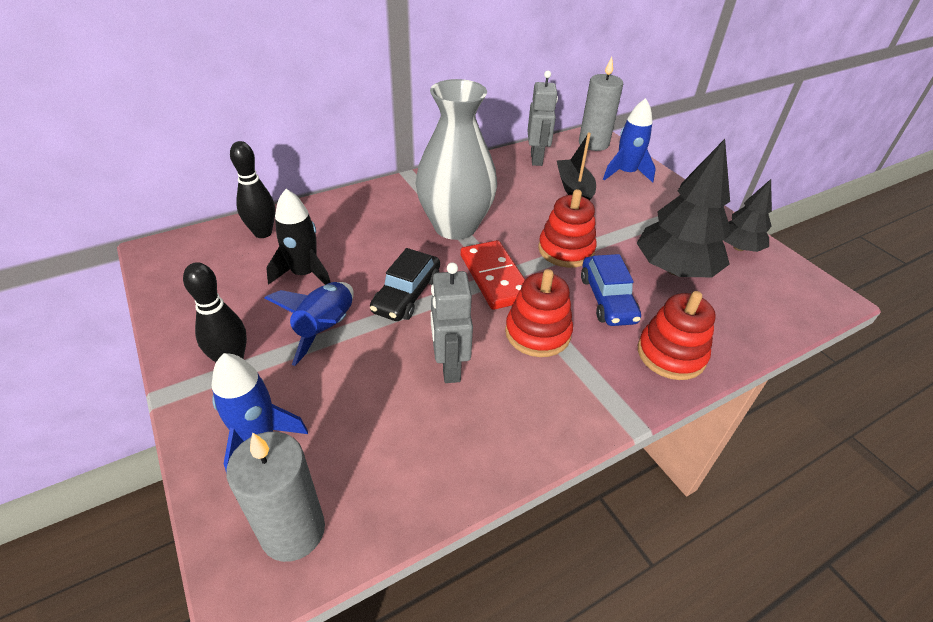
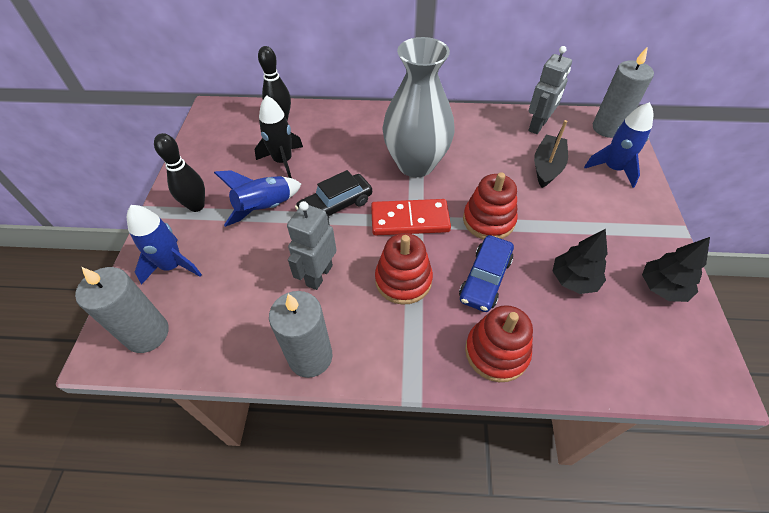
camera: 35 degrees right, 10 degrees up
red domino [460,240,525,310] -> red domino turned 75 degrees clockwise [371,199,451,235]
black tree [637,139,730,277] -> black tree [552,229,608,294], size x0.59
none -> grey candle [269,291,333,378]

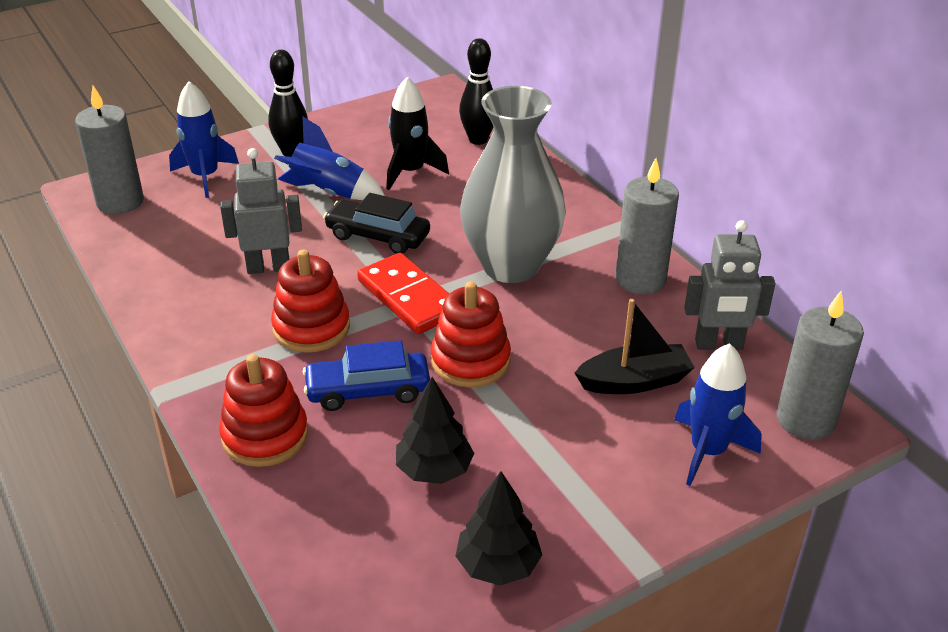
camera: 55 degrees right, 15 degrees down
grey candle [269,291,333,378] -> grey candle moved to [615,158,679,294]

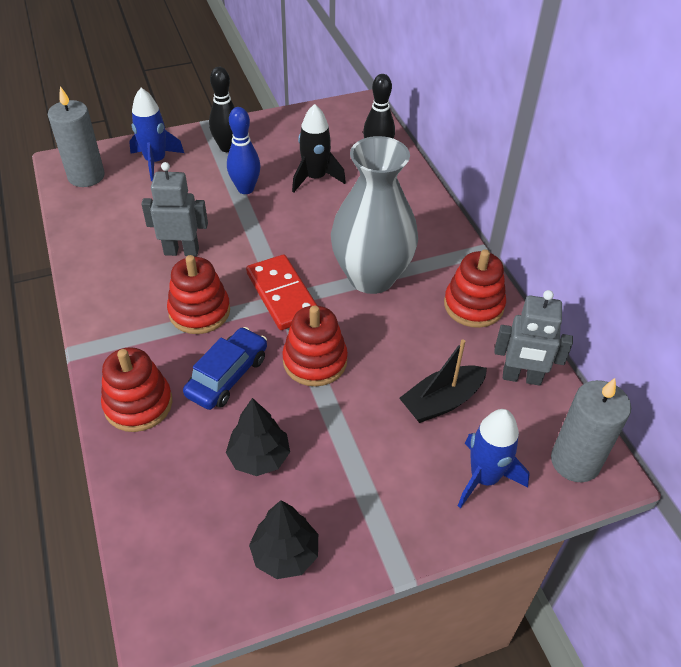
camera: 10 degrees right, 10 degrees up
blue rocket [274,116,385,200] -> blue bowling pin [227,107,261,194]
blue car [303,340,430,411] -> blue car turned 120 degrees clockwise [183,327,267,410]
black car [323,193,430,254] -> none
black boat [575,299,695,394] -> black boat turned 150 degrees clockwise [399,339,487,423]
grey candle [615,158,679,294] -> red stacking toy [444,250,506,328]

